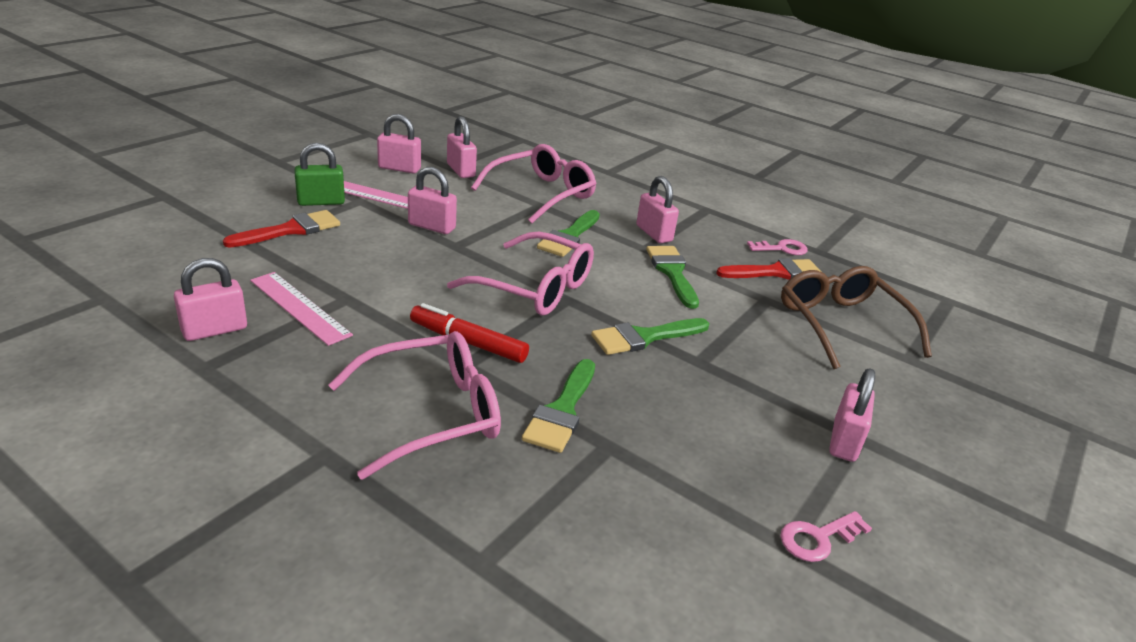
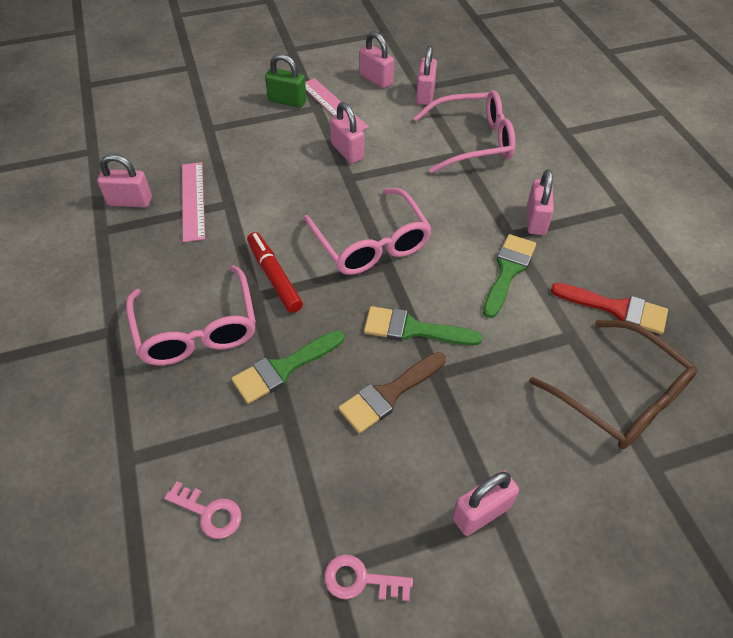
camera: 40 degrees right, 20 degrees up
red brush [223,210,340,248] -> none
pink glasses [328,331,501,480] -> pink glasses turned 60 degrees clockwise [126,265,256,366]
green brush [537,210,600,257] -> none
pink key [747,239,808,255] -> pink key moved to [164,481,241,539]
brown glasses [781,266,932,369] -> brown glasses turned 120 degrees clockwise [529,320,698,449]
none -> brown brush [338,352,446,433]

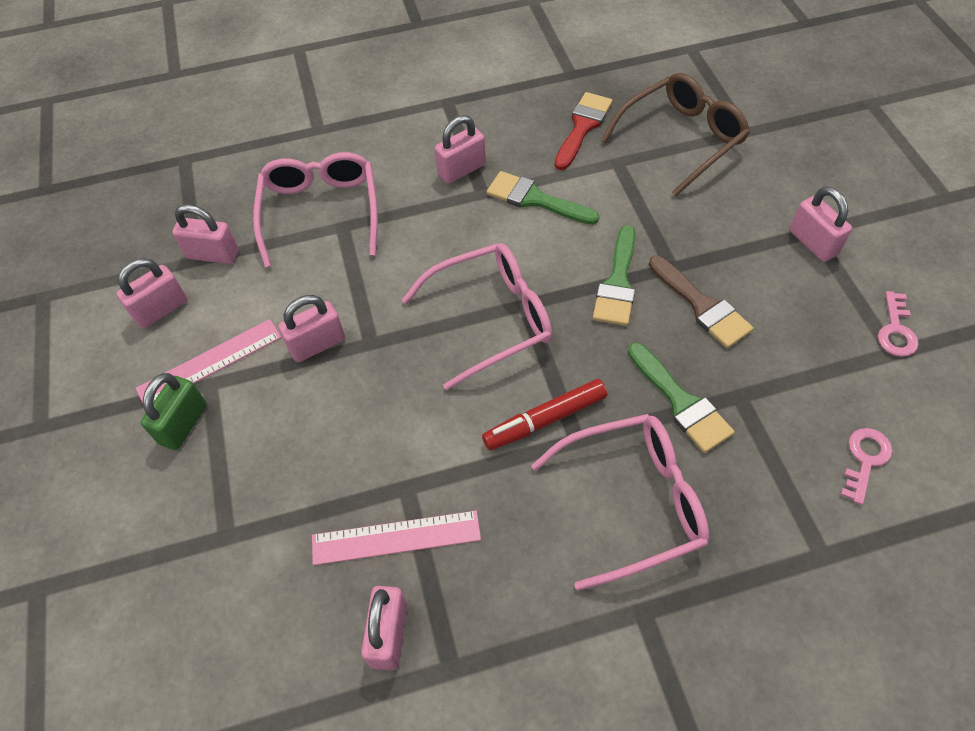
camera: 85 degrees left, 5 degrees up
pink padlock [527,169,554,235] -> pink padlock turned 45 degrees counterclockwise [435,115,486,184]

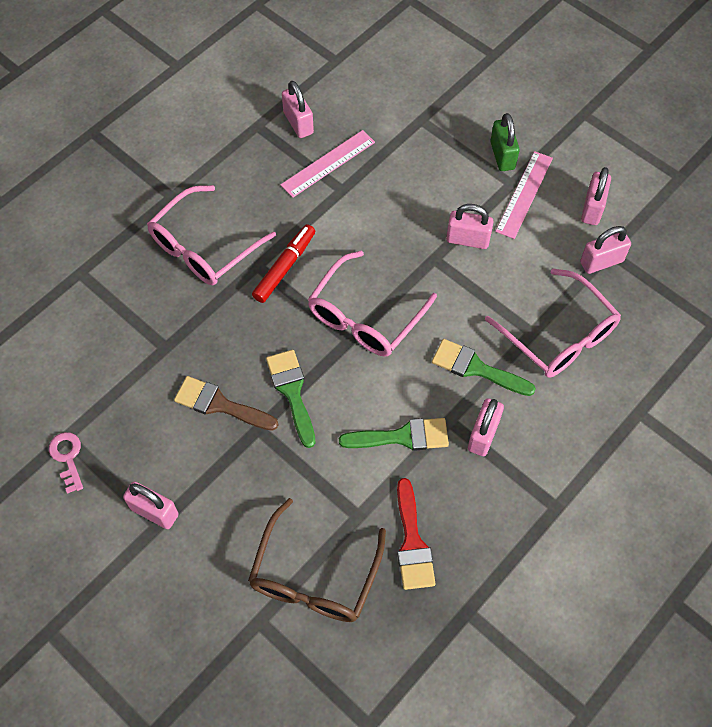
camera: 145 degrees right, 5 degrees up
pink padlock [278,295,345,362] -> pink padlock turned 75 degrees clockwise [446,204,494,249]
green brush [628,342,735,453] -> green brush moved to [432,339,536,396]
pink key [840,428,893,505] -> none

